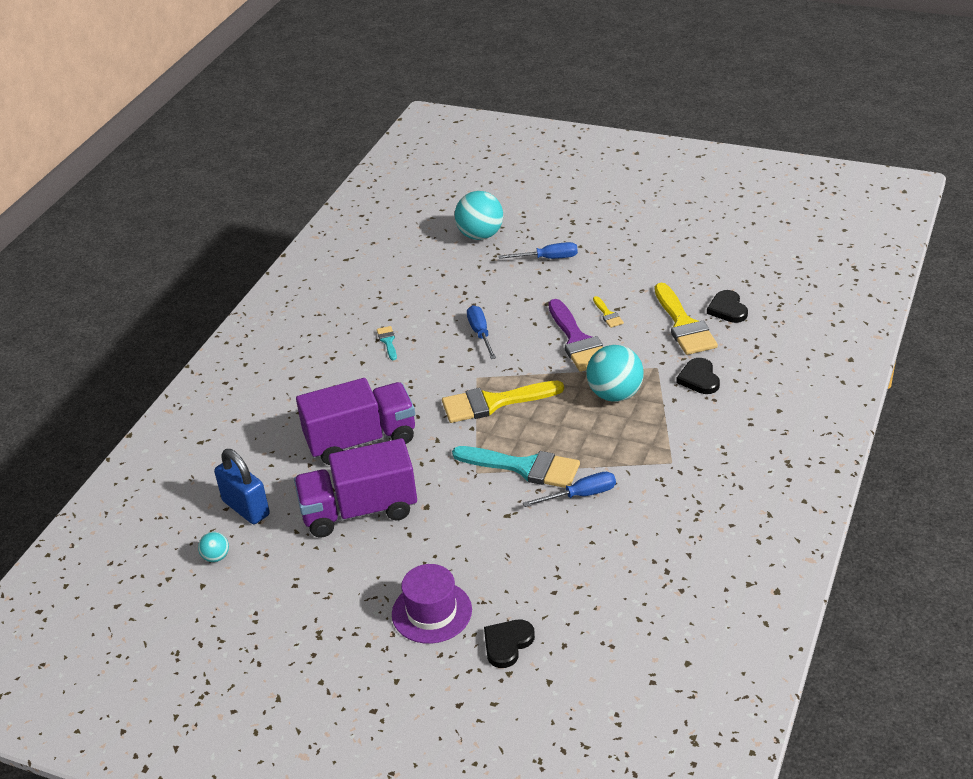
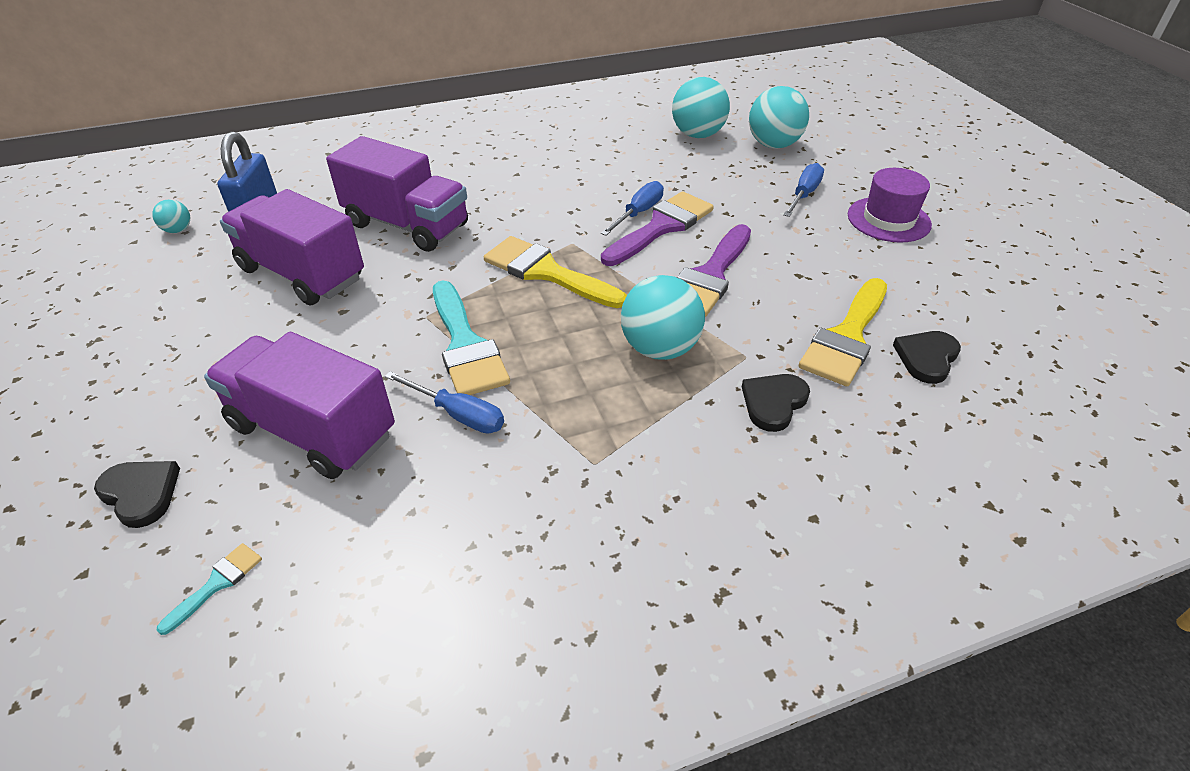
camera: 45 degrees right, 5 degrees up
turquoise brush [377,326,397,360] -> turquoise brush moved to [157,543,262,635]
purple hat [392,564,472,644] -> purple hat moved to [848,168,932,243]
black heart [484,620,535,668] -> black heart turned 45 degrees clockwise [94,461,180,528]
blue screwdriver [499,242,578,259] -> blue screwdriver turned 105 degrees counterclockwise [783,163,824,217]
yellow brush [593,296,624,328] -> none
none -> purple truck [204,332,395,479]
none -> purple brush [601,191,714,266]
none -> turquoise ball [672,77,730,138]

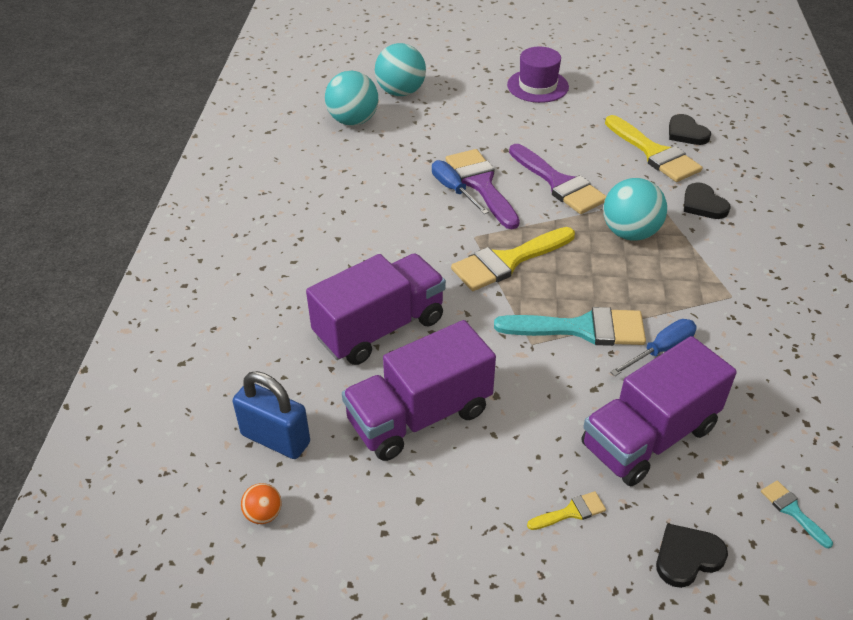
camera: 65 degrees left, 0 degrees up
turquoise ball [152,199,190,233] -> orange ball [241,483,282,524]
blue screwdriver [783,163,824,217] -> none
none -> yellow brush [527,491,606,530]

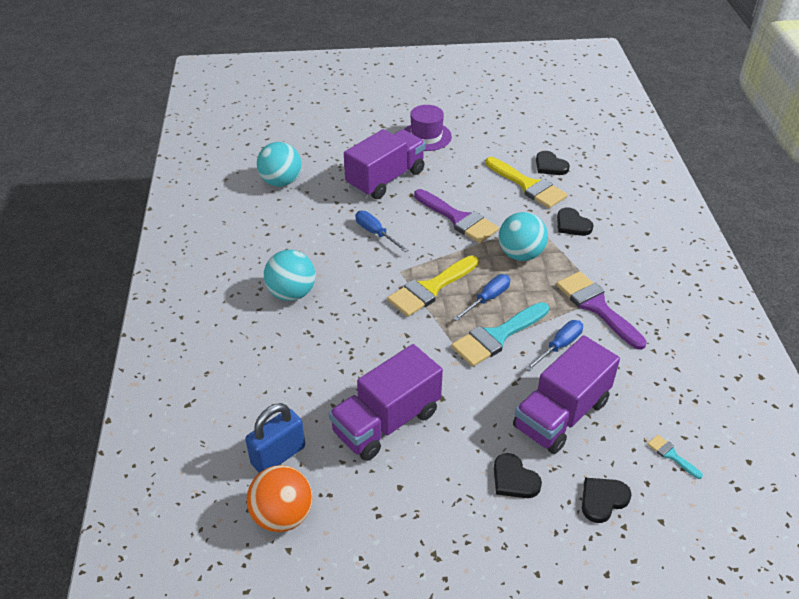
camera: 10 degrees left, 0 degrees up
blue padlock [233,371,310,459] -> blue padlock turned 60 degrees counterclockwise [245,403,305,473]
orange ball [241,483,282,524] -> orange ball [247,465,313,532], size x2.07
purple truck [306,253,446,365] -> purple truck moved to [344,129,426,199]
turquoise ball [375,43,426,96] -> turquoise ball moved to [264,250,315,301]
purple brush [446,149,520,229] -> purple brush moved to [556,271,647,350]
turquoise brush [494,307,646,346] -> turquoise brush turned 150 degrees clockwise [451,302,549,367]
yellow brush [527,491,606,530] -> black heart [494,453,542,498]
none -> blue screwdriver [453,274,510,321]

